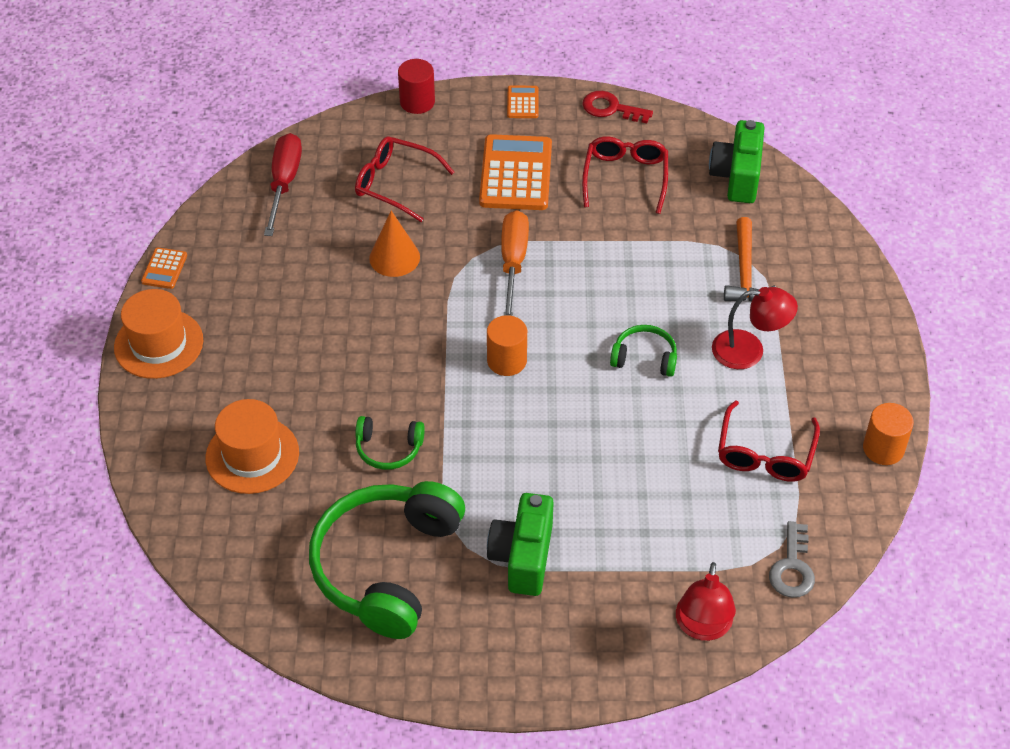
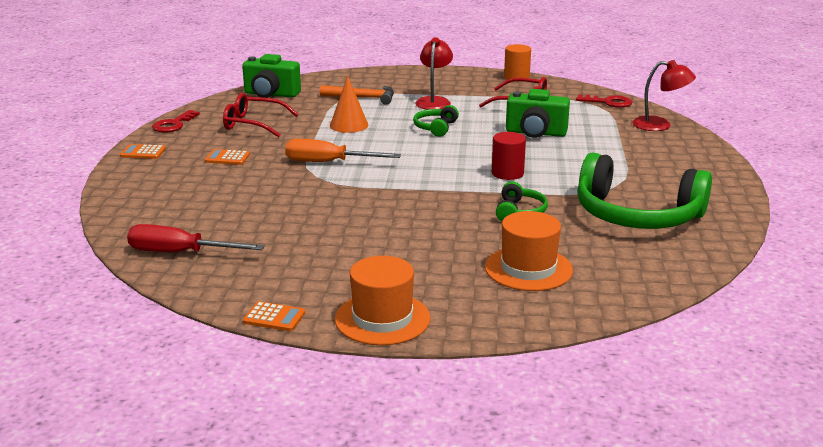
camera: 85 degrees left, 25 degrees down
red glasses [355,137,454,222] -> none
orange cone [369,211,420,277] -> orange cone moved to [330,76,368,133]
red cylinder [398,59,435,114] -> red cylinder moved to [492,132,526,180]
orange calculator [479,134,552,210] -> orange calculator [205,149,250,165], size x0.47
orange cylinder [487,315,527,376] -> none
green camera [487,493,554,596] -> green camera moved to [506,89,570,138]
grey key [769,521,815,598] -> red key [576,94,633,108]

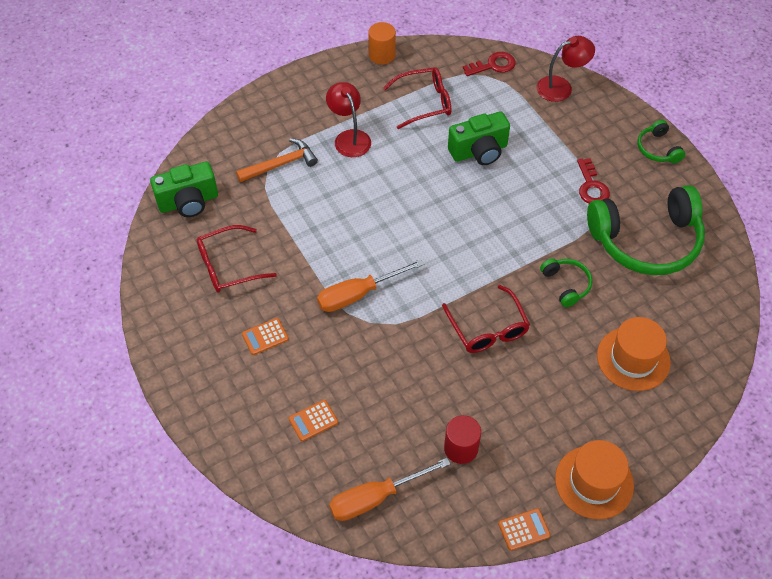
camera: 35 degrees left, 30 degrees up
orange calculator [120,144,166,159] -> orange calculator moved to [289,400,338,441]
red screwdriver [127,224,265,252] -> orange screwdriver [329,458,450,521]
red key [152,110,200,133] -> red key moved to [577,158,610,204]
orange cone [330,76,368,133] -> none
green headphones [413,105,459,137] -> green headphones moved to [637,120,685,164]
red cylinder [492,132,526,180] -> red cylinder moved to [444,415,481,464]
none -> red glasses [442,285,530,353]

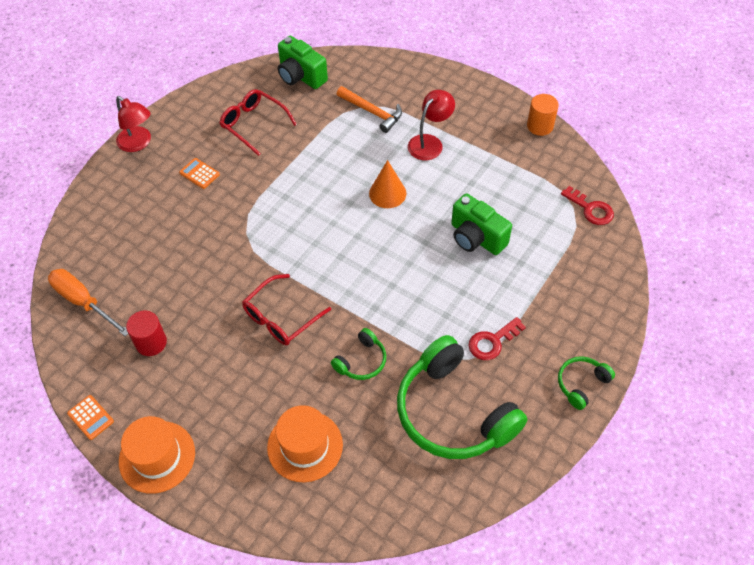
camera: 65 degrees right, 0 degrees up
orange calculator [289,400,338,441] -> none
orange screwdriver [317,259,424,312] -> none
red glasses [383,67,451,129] -> none
red lamp [537,36,595,102] -> red lamp moved to [116,96,151,152]
none -> orange cone [369,160,406,208]

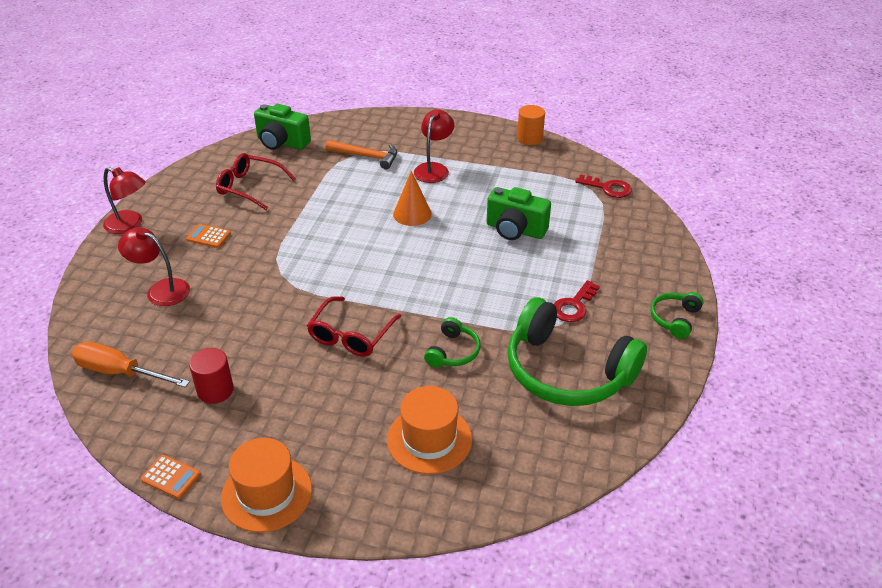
camera: 20 degrees left, 15 degrees down
none -> red lamp [118,227,190,306]

